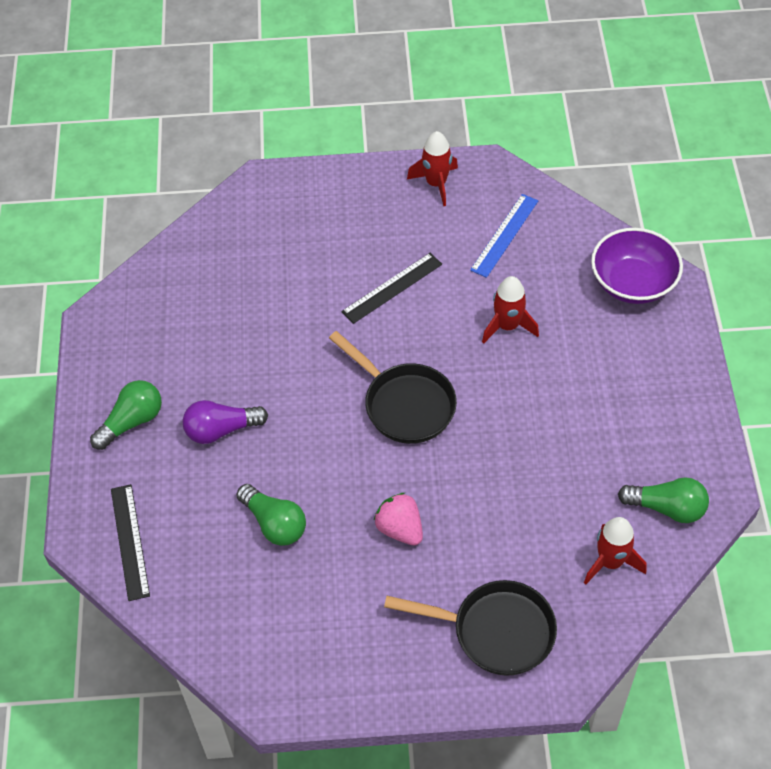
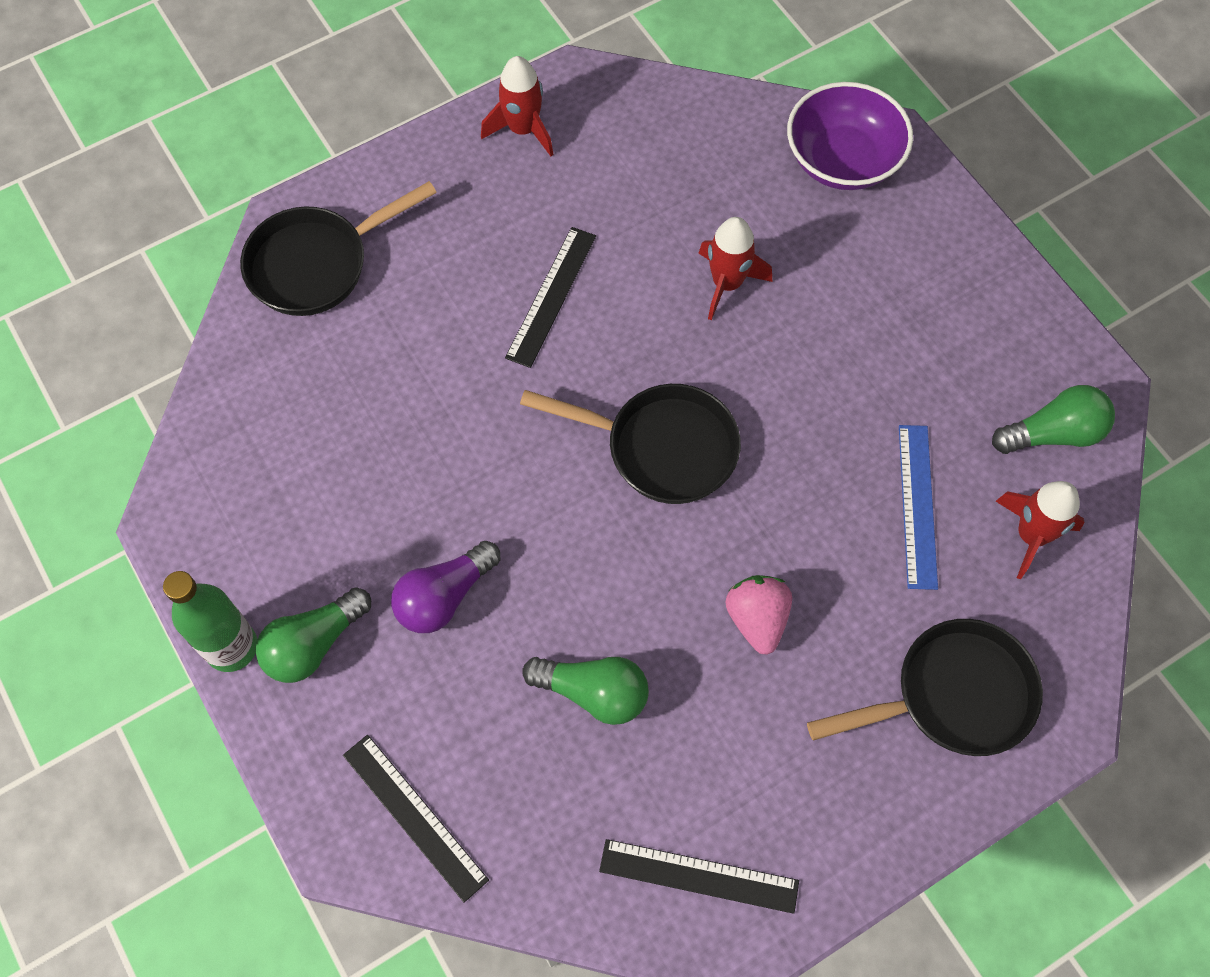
camera: 30 degrees left, 10 degrees up
green light bulb [90,380,162,450] -> green light bulb turned 150 degrees counterclockwise [256,587,371,683]
pink strawberry [374,493,423,546] -> pink strawberry turned 60 degrees clockwise [725,575,792,655]
blue ruler [470,194,538,278] -> blue ruler moved to [899,425,938,590]
none -> green bottle [163,571,257,672]
none -> black pan [240,181,437,316]
none -> black ruler [599,839,799,914]

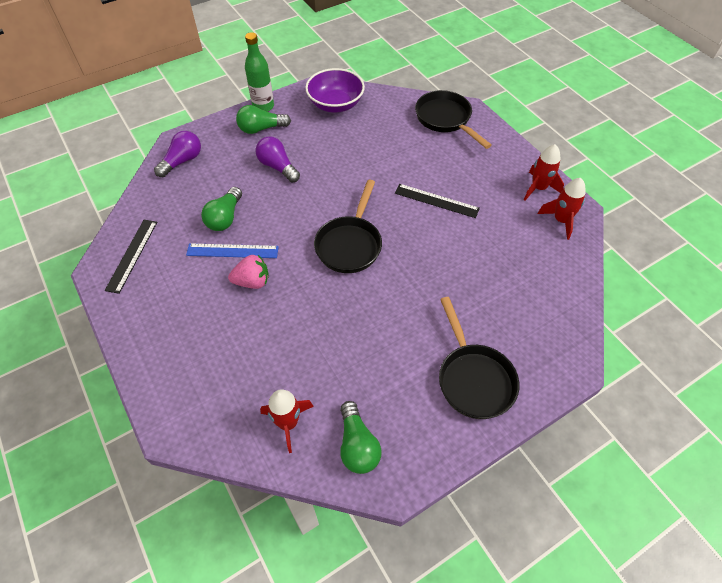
camera: 90 degrees right, 10 degrees down
green light bulb [256,587,371,683] -> green light bulb turned 60 degrees counterclockwise [236,105,291,134]
black ruler [343,735,489,903] -> purple light bulb [154,131,201,177]
red rocket [698,217,772,321] -> red rocket moved to [537,178,586,240]
purple bowl [787,82,913,190] -> purple bowl moved to [305,68,365,113]
black pan [807,619,1043,756] -> black pan moved to [439,297,519,419]
blue ruler [899,425,938,590] -> blue ruler moved to [186,243,279,258]

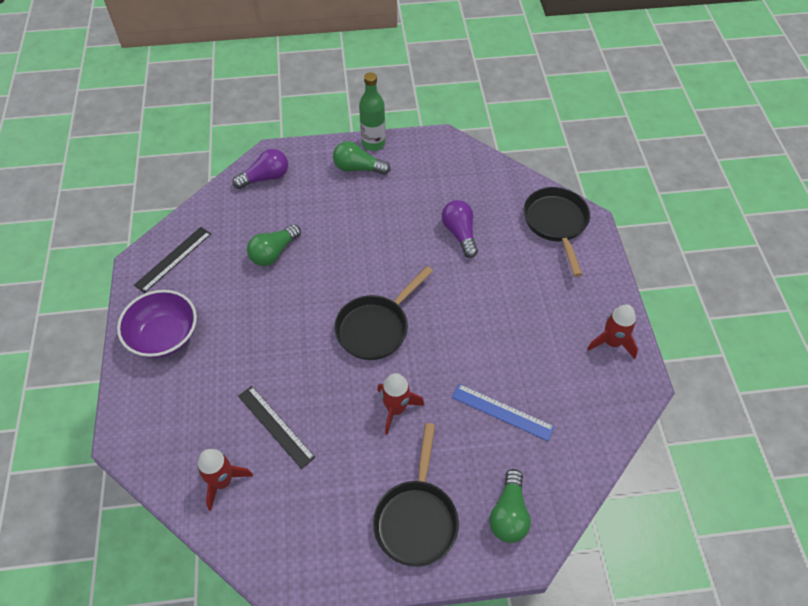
camera: 25 degrees right, 0 degrees up
blue ruler [186,243,279,258] -> blue ruler moved to [452,384,555,441]
pink strawberry [228,255,269,289] -> none
purple light bulb [256,136,300,182] -> purple light bulb moved to [442,200,478,258]
purple bowl [305,68,365,113] -> purple bowl moved to [117,290,197,358]
green light bulb [340,401,382,474] -> green light bulb moved to [489,469,531,543]
black ruler [395,184,480,218] -> black ruler moved to [238,386,316,469]
red rocket [537,178,586,240] -> red rocket moved to [377,373,425,435]

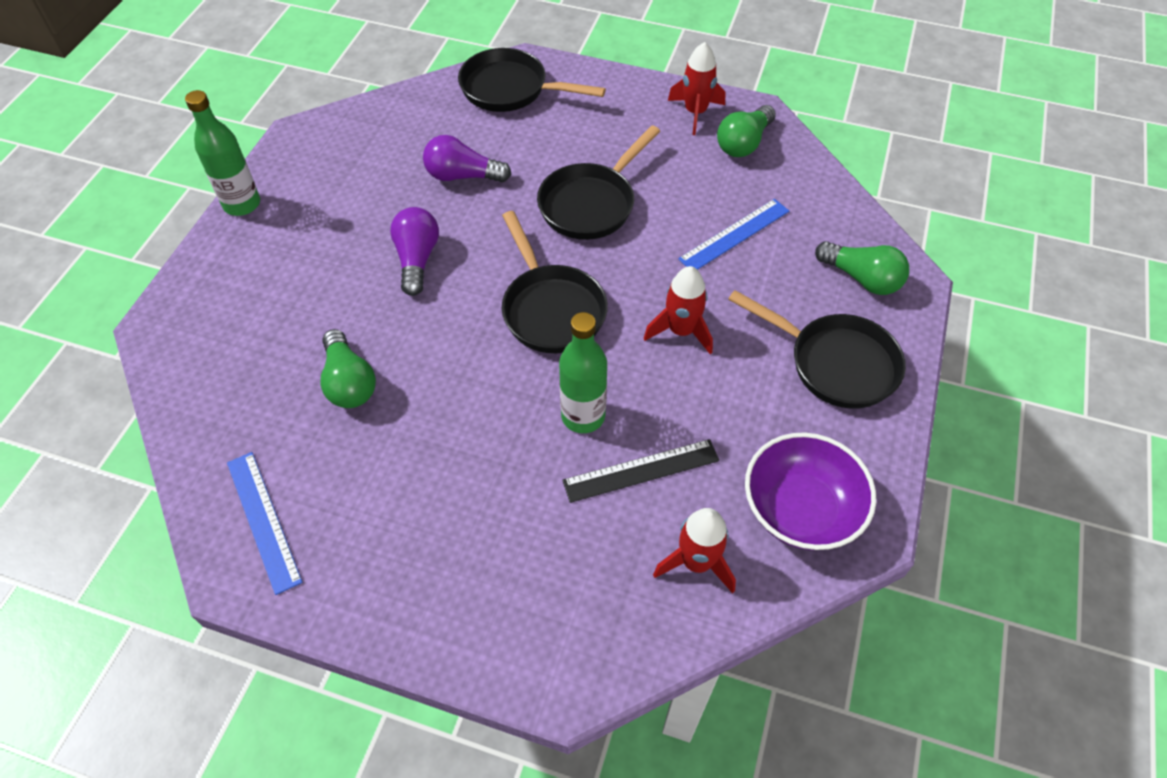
camera: 65 degrees left, 0 degrees up
purple bowl [117,290,197,358] -> purple bowl moved to [745,433,876,550]
black ruler [134,227,211,293] -> blue ruler [227,452,303,595]
purple light bulb [232,149,288,189] -> purple light bulb moved to [390,207,439,296]
green light bulb [333,141,391,175] -> green light bulb moved to [717,105,776,157]
none -> black pan [537,125,660,240]
none -> green bottle [559,312,607,433]

